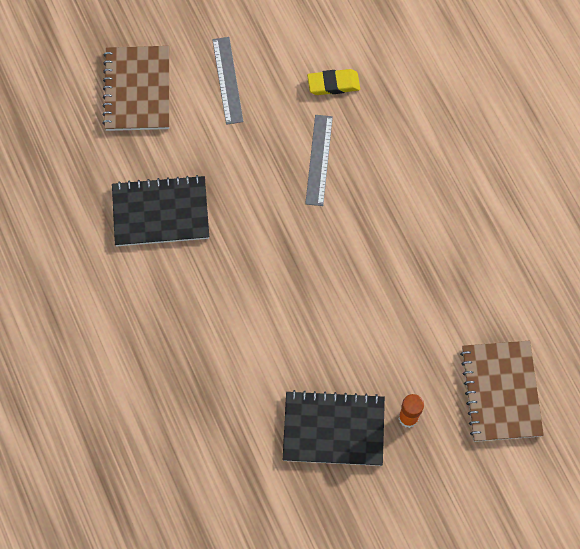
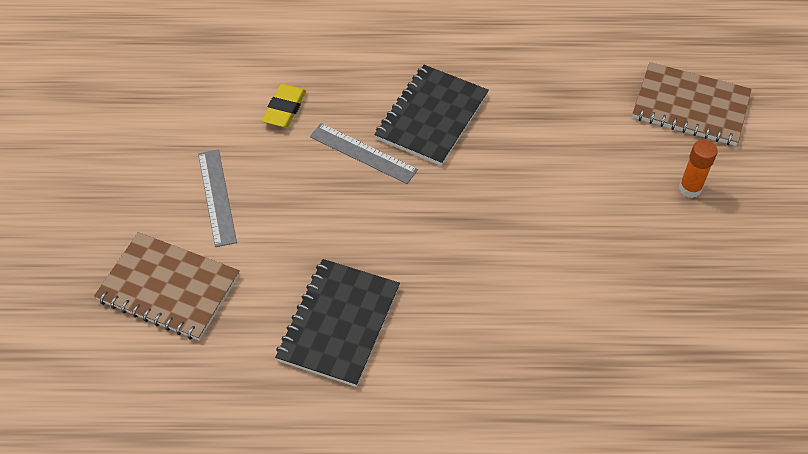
camera: 65 degrees left, 15 degrees down
grey ruler [212,37,244,125] -> grey ruler turned 60 degrees clockwise [198,150,237,247]
black notebook [283,390,385,466] -> black notebook moved to [374,65,489,166]

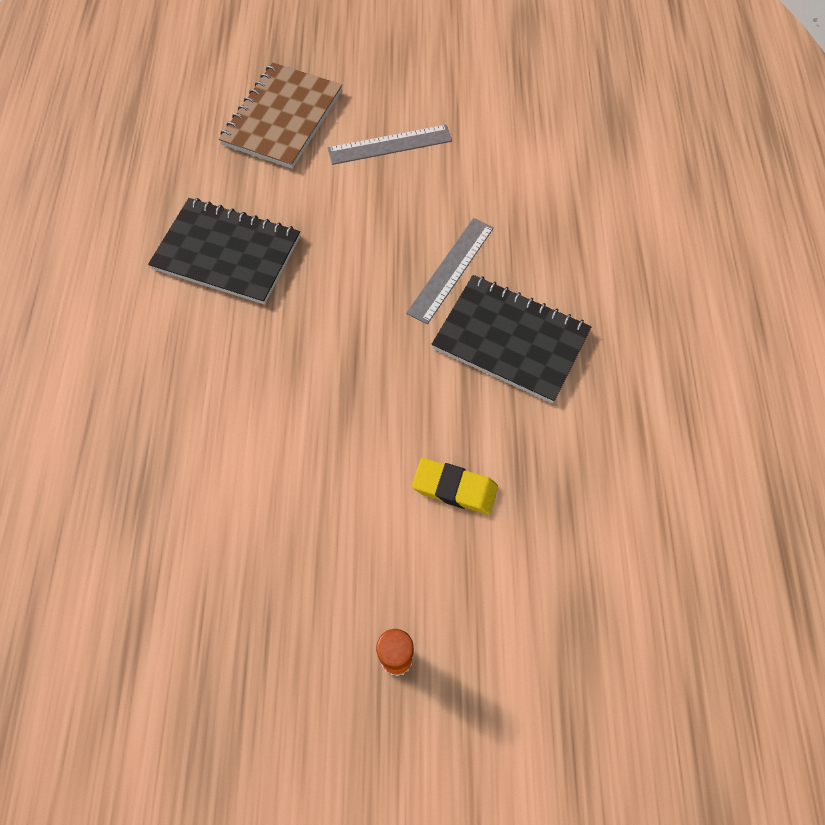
camera: 90 degrees right, 10 degrees up
yellow eraser [262,84,306,128] -> yellow eraser moved to [412,458,498,515]
brown notebook [632,62,752,146] -> none

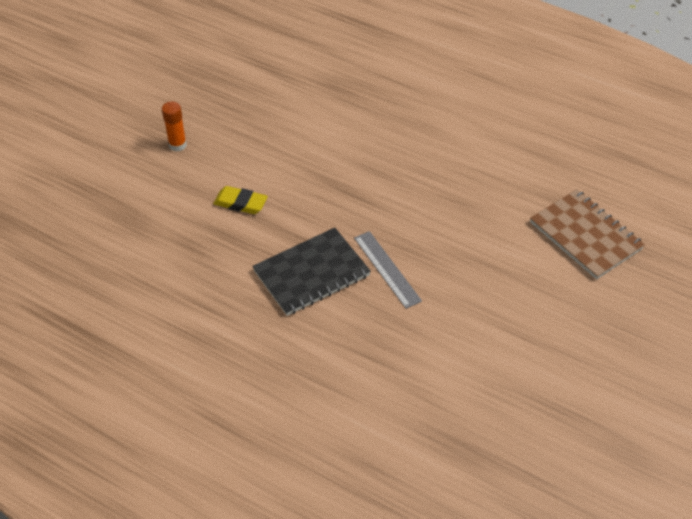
camera: 120 degrees right, 15 degrees down
black notebook [148,198,300,305] -> none
grey ruler [328,125,452,165] -> none
yellow eraser [412,458,498,515] -> yellow eraser turned 60 degrees clockwise [213,186,268,214]

